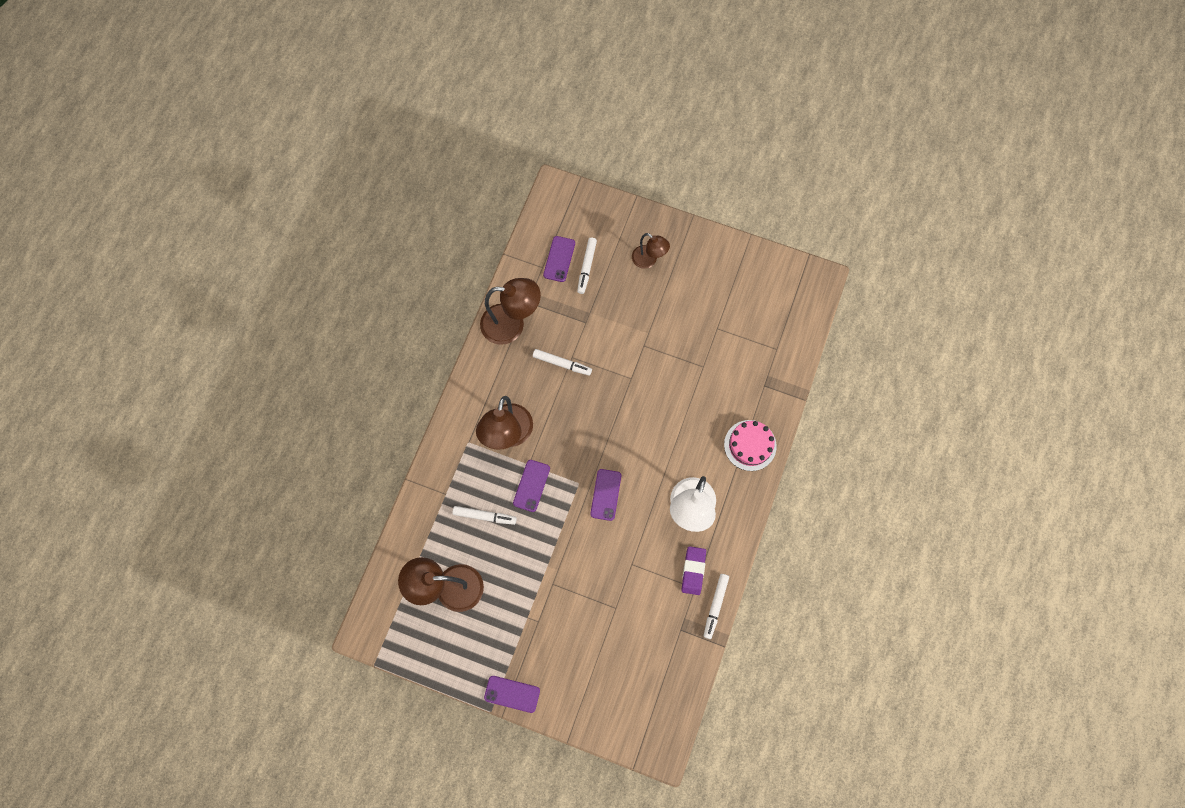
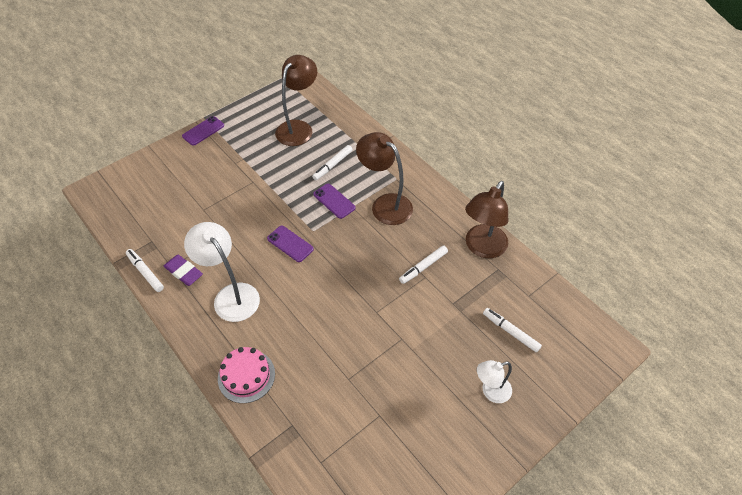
camera: 120 degrees right, 20 degrees down
purple phone [543,236,575,282] -> none
brown lamp [632,233,670,269] -> white lamp [477,360,512,403]

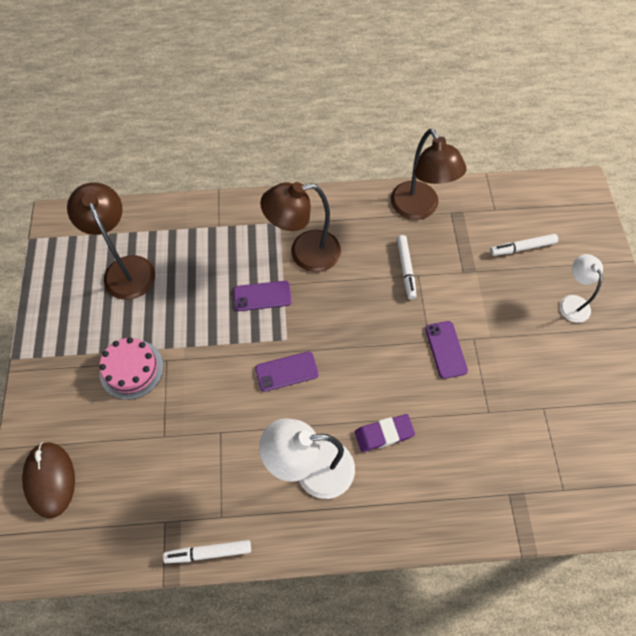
camera: 55 degrees left, 10 degrees up
purple eraser [163,255,203,286] -> purple eraser moved to [355,414,415,452]
purple phone [182,116,224,146] -> purple phone moved to [425,321,468,379]
pink cake [218,347,275,403] -> pink cake moved to [99,337,164,400]
white marker [312,145,353,180] -> none
white lamp [477,360,512,403] -> white lamp turned 150 degrees clockwise [560,254,603,323]
none -> brown mouse [22,442,75,518]

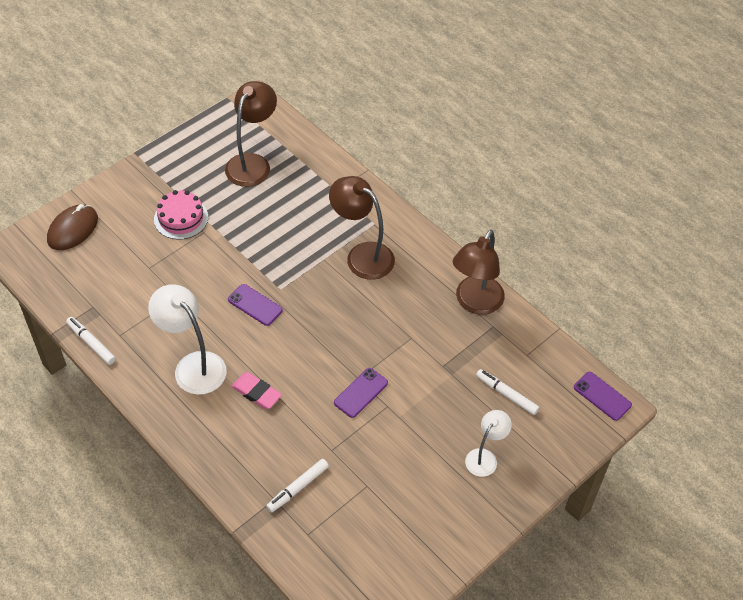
camera: 50 degrees right, 10 degrees down
purple phone [234,281,292,311] -> purple phone moved to [574,372,632,421]
purple eraser [355,414,415,452] -> pink eraser [231,372,282,409]
white marker [397,235,417,299] -> white marker moved to [266,459,329,512]

